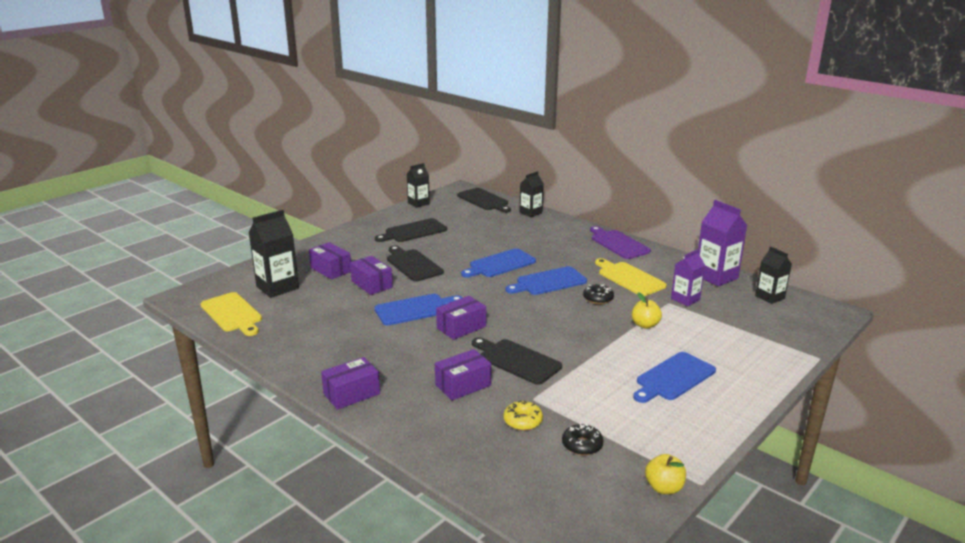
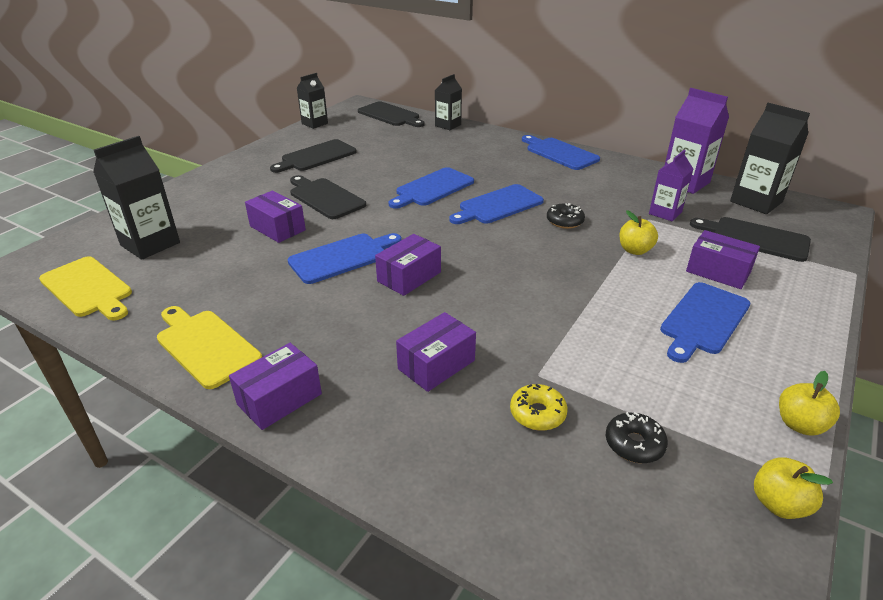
camera: 10 degrees left, 10 degrees up
purple box [309,242,351,279] -> purple box moved to [686,230,760,289]
black cutting board [472,337,562,385] -> black cutting board moved to [690,217,811,262]
purple cutting board [590,226,651,259] -> blue cutting board [522,135,600,170]
yellow cutting board [595,258,667,296] -> yellow cutting board moved to [157,306,262,389]
black carton [755,246,792,304] -> black carton [730,103,810,214], size x1.56
none -> yellow apple [779,371,840,436]

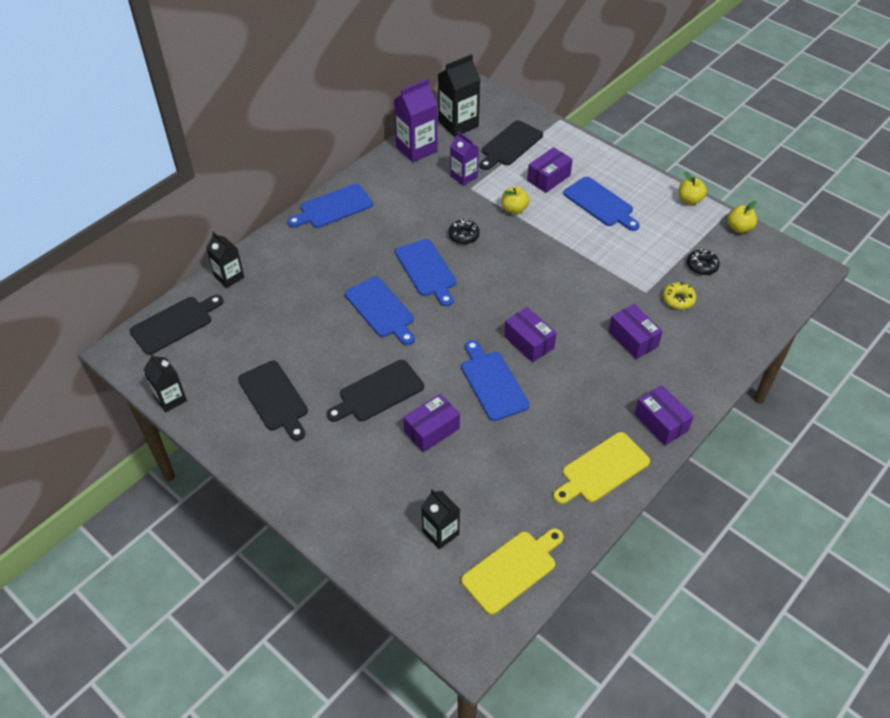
camera: 80 degrees left, 15 degrees up
black carton [93,136,180,260] -> black carton [421,489,460,549], size x0.64

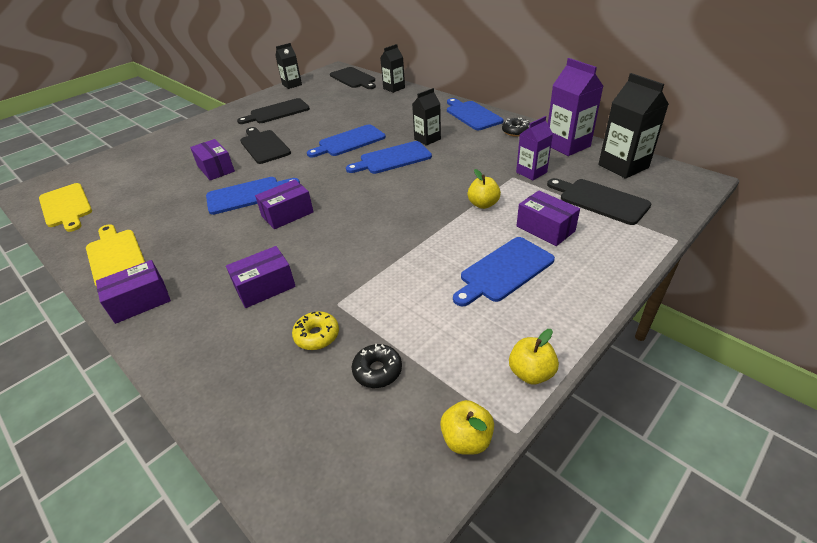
camera: 95 degrees right, 10 degrees down
black carton [421,489,460,549] -> black carton moved to [412,88,441,146]
black donut [448,219,480,244] -> black donut moved to [502,118,530,137]

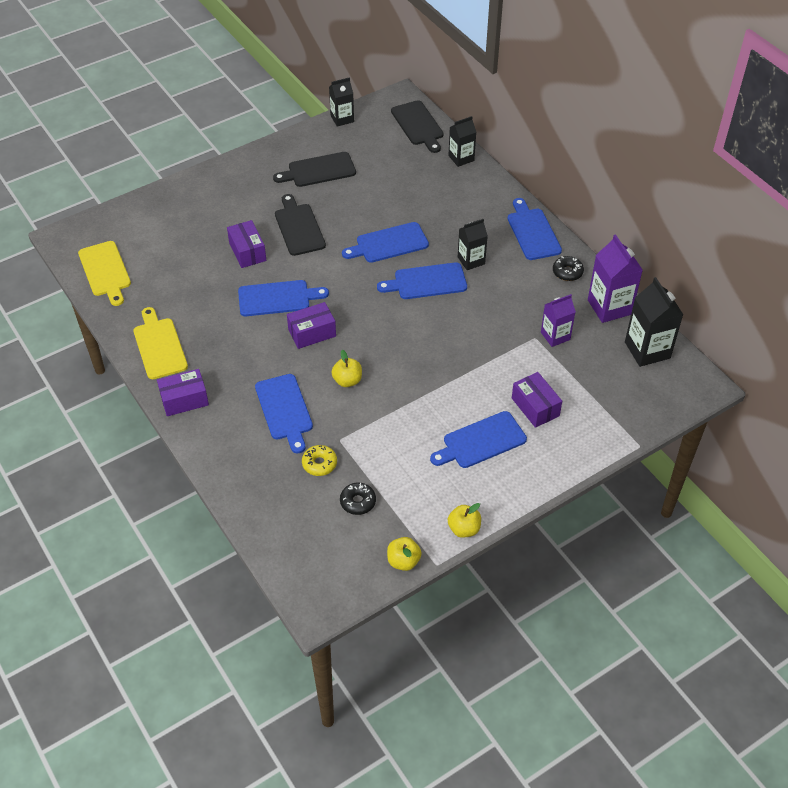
camera: 10 degrees right, 10 degrees up
purple box [226,246,296,308] -> blue cutting board [255,374,313,453]
yellow apple [468,169,501,209] -> yellow apple moved to [331,350,362,387]
black cutting board [547,178,651,225] -> none

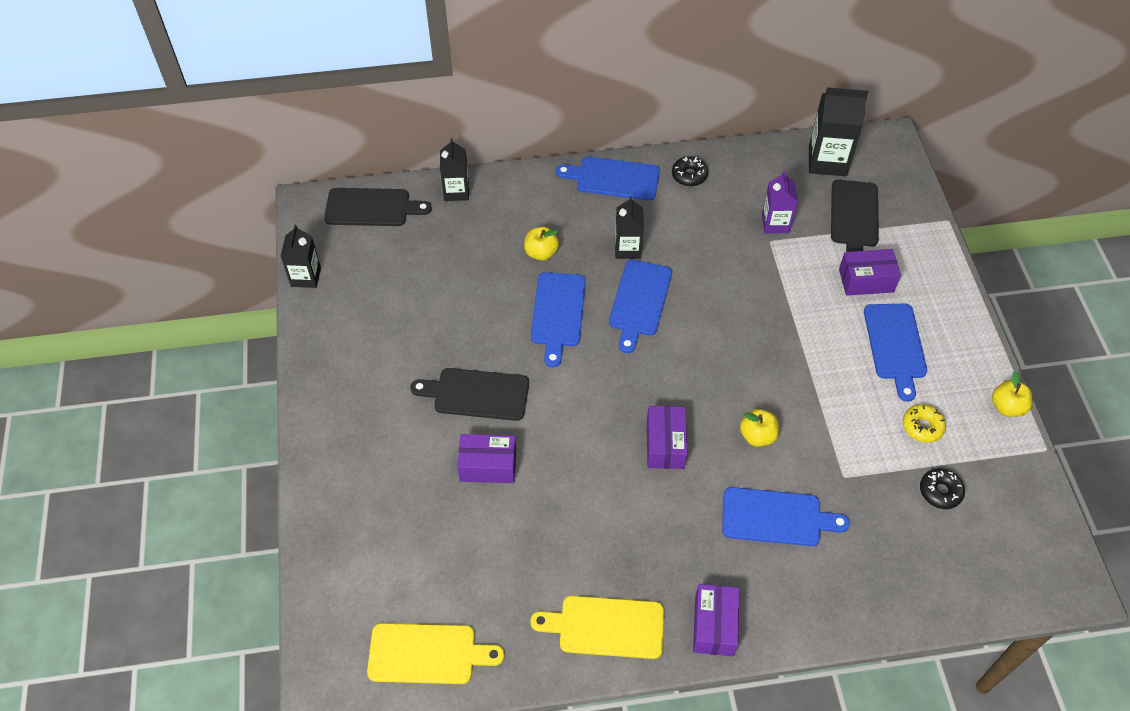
camera: 65 degrees left, 5 degrees up
blue cutting board [238,280,329,316] -> none
black cutting board [273,152,356,187] -> black cutting board moved to [831,179,879,252]
yellow donut [302,445,337,476] -> yellow donut moved to [903,404,946,443]
yellow apple [387,537,422,571] -> yellow apple moved to [524,227,559,261]
purple carton [588,234,643,323] -> none

